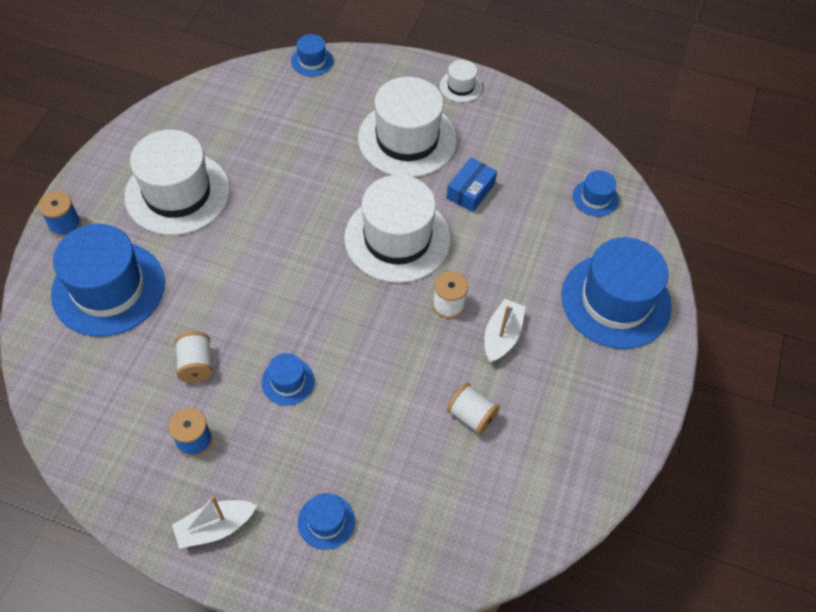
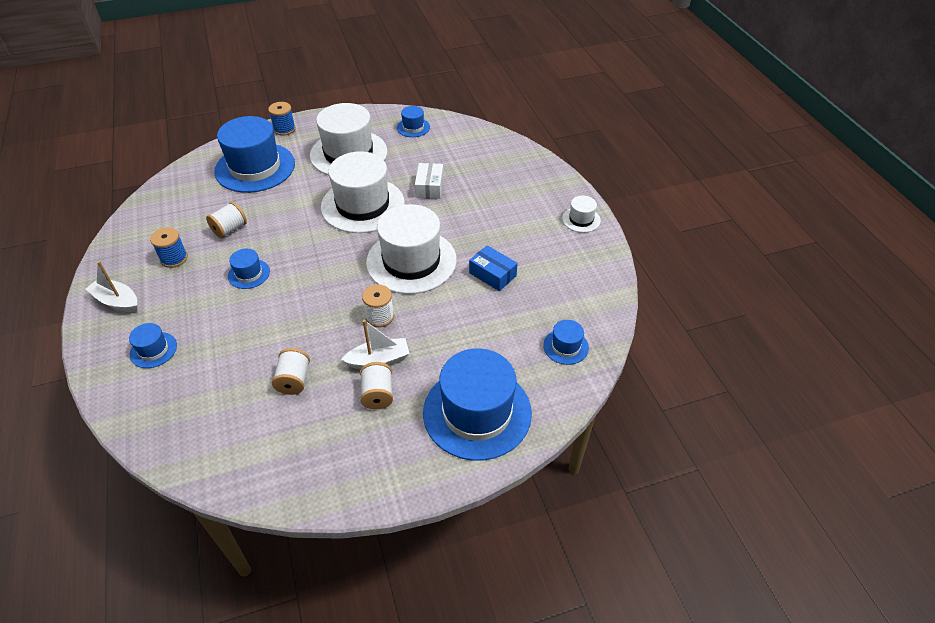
camera: 55 degrees right, 10 degrees down
blue hat [291,34,333,76] -> blue hat moved to [397,106,430,137]
white hat [358,77,457,177] -> white hat moved to [321,151,405,233]
blue box [447,158,497,212] -> blue box turned 45 degrees clockwise [469,245,518,291]
none -> white spool [360,362,393,409]
none -> white box [415,163,444,199]

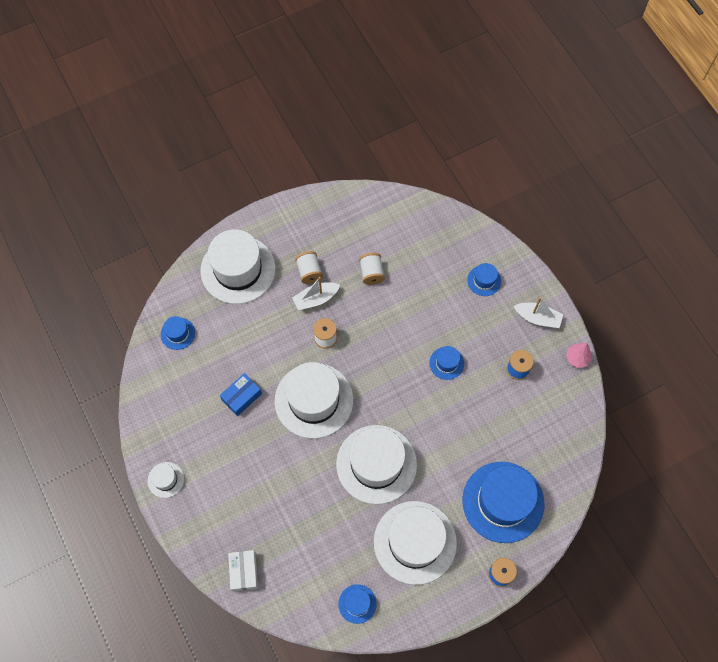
camera: 170 degrees right, 20 degrees up
white spool [206,202,247,238] -> none
white box [415,163,444,199] -> white box moved to [228,550,258,591]
blue hat [423,348,532,461] -> white hat [200,229,276,304]
blue box [469,245,518,291] -> blue box turned 75 degrees counterclockwise [220,373,262,416]
none -> pink tree [566,343,592,368]

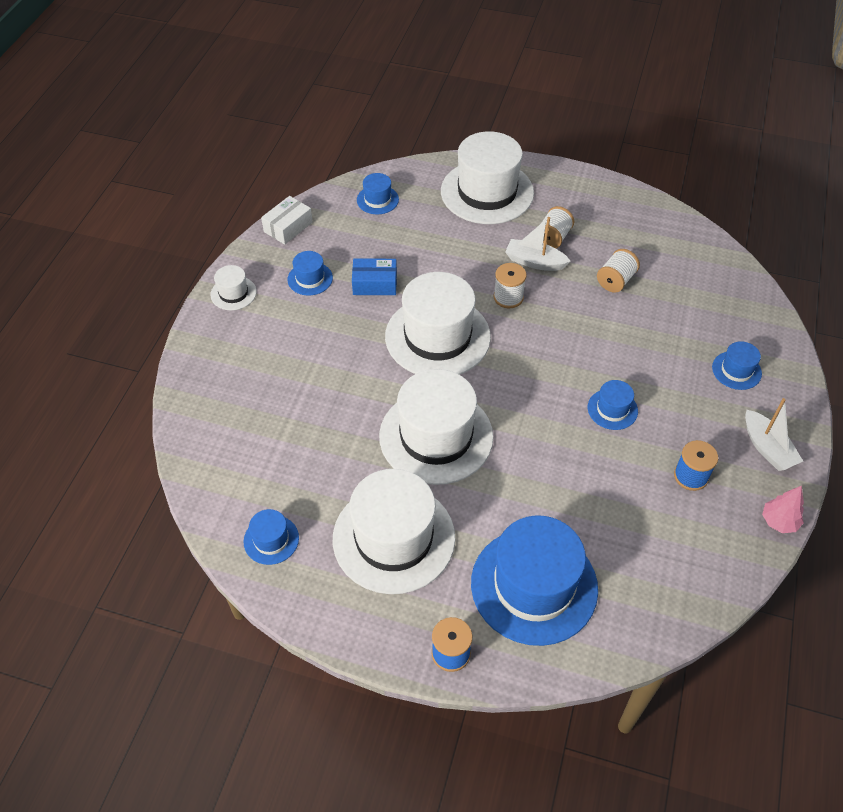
camera: 45 degrees right, 15 degrees down
white box [228,550,258,591] -> white box moved to [261,196,313,245]
none -> blue hat [287,251,333,295]

